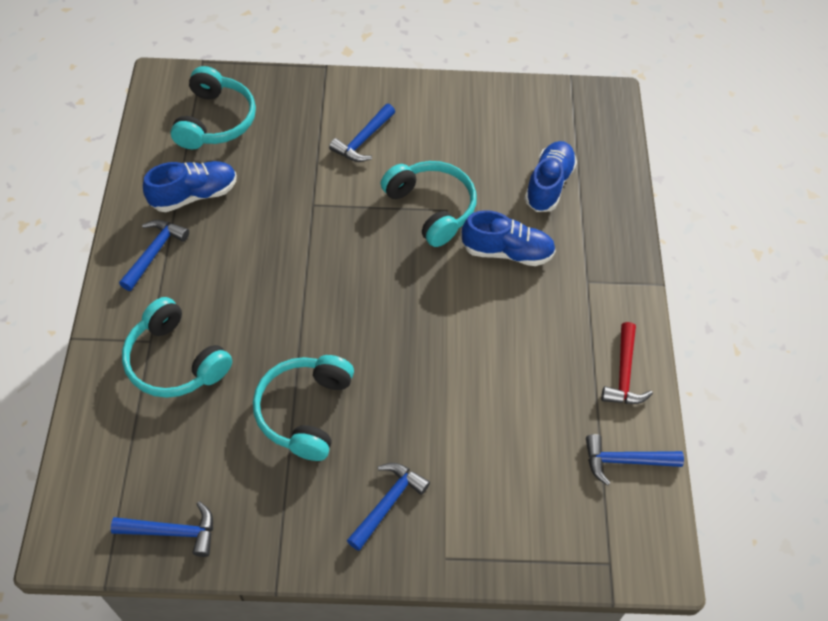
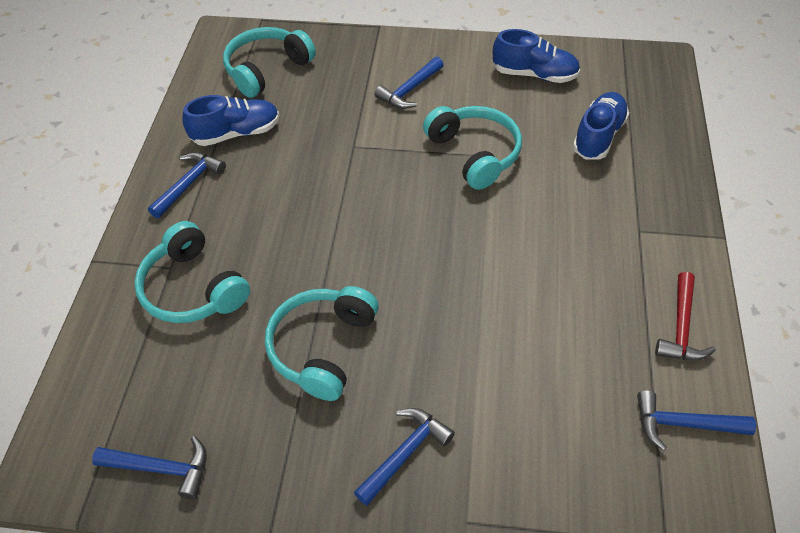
camera: 10 degrees right, 5 degrees down
turquoise headphones [171,66,256,149] -> turquoise headphones turned 150 degrees counterclockwise [223,27,316,98]
blue shoe [462,210,556,266] -> blue shoe moved to [493,29,580,83]

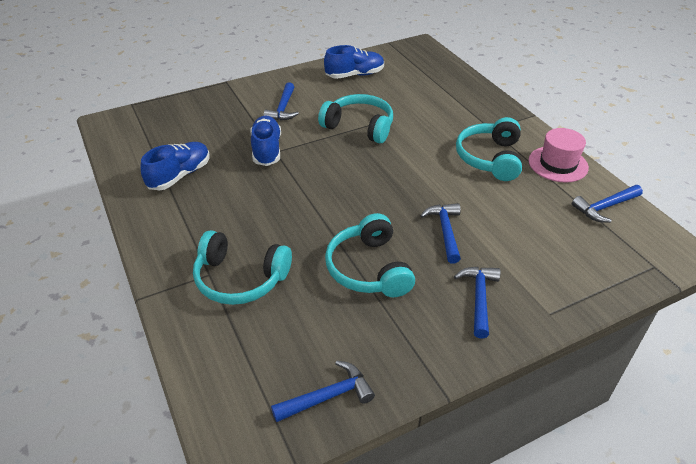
camera: 35 degrees left, 10 degrees down
blue hammer [148,152,226,218] -> blue hammer moved to [420,203,461,264]
turquoise headphones [223,27,316,98] -> turquoise headphones moved to [456,117,522,181]
blue shoe [573,92,629,160] -> blue shoe moved to [250,116,281,166]
red hammer [655,272,716,360] -> pink hat [529,128,589,183]

